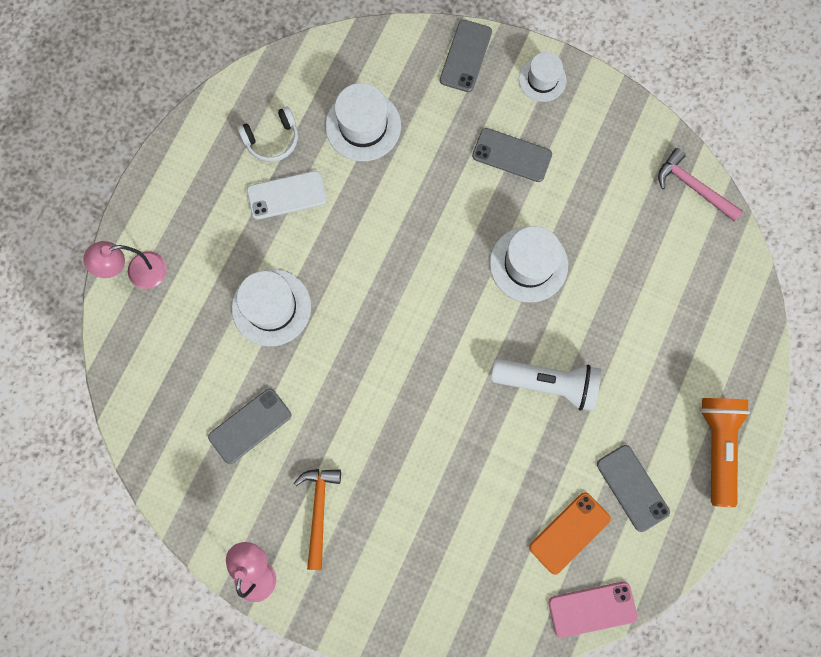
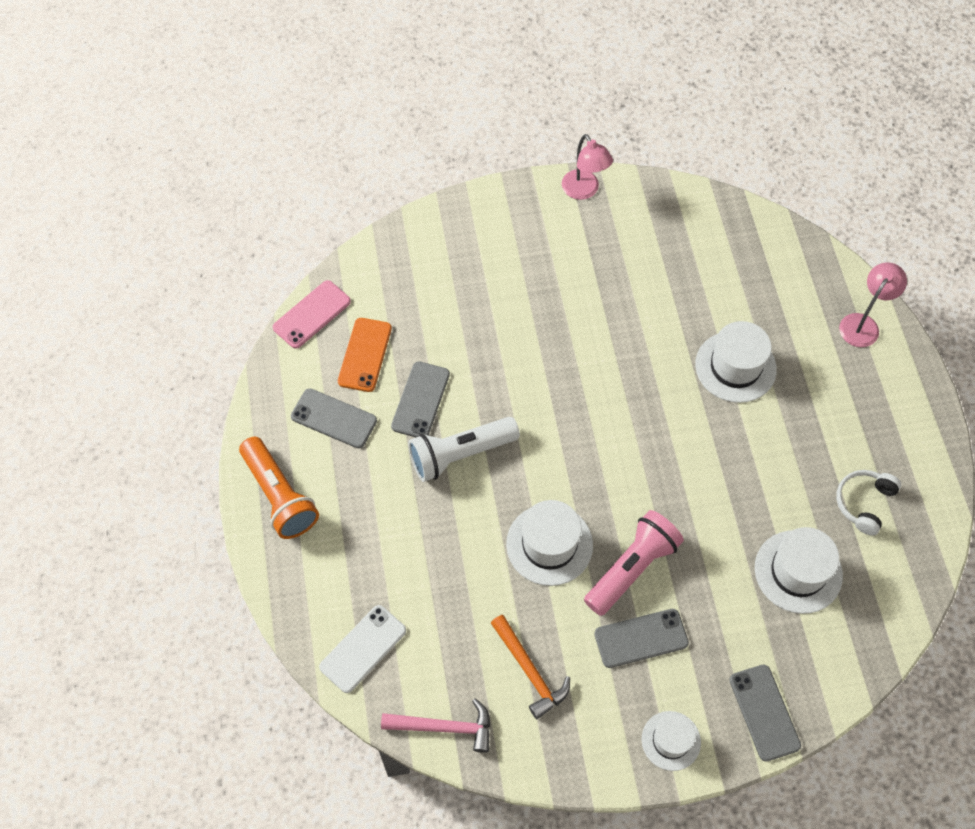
camera: 145 degrees right, 15 degrees down
grey phone [208,388,291,464] -> grey phone moved to [391,361,450,437]
white phone [247,171,327,220] -> white phone moved to [319,605,406,693]
orange hammer [294,469,341,570] -> orange hammer moved to [491,615,570,719]
none -> pink flashlight [584,510,684,616]

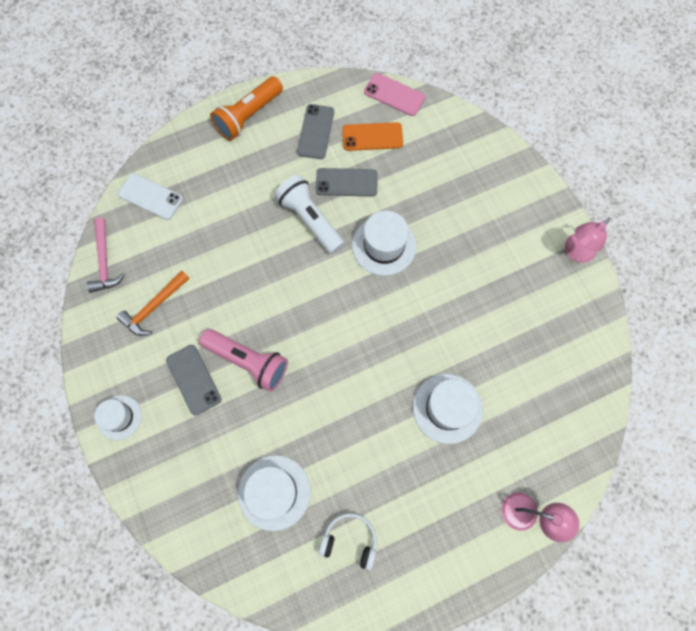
camera: 75 degrees right, 10 degrees up
white hat [506,500,593,586] -> white hat moved to [352,211,416,276]
grey phone [729,665,801,761] -> none

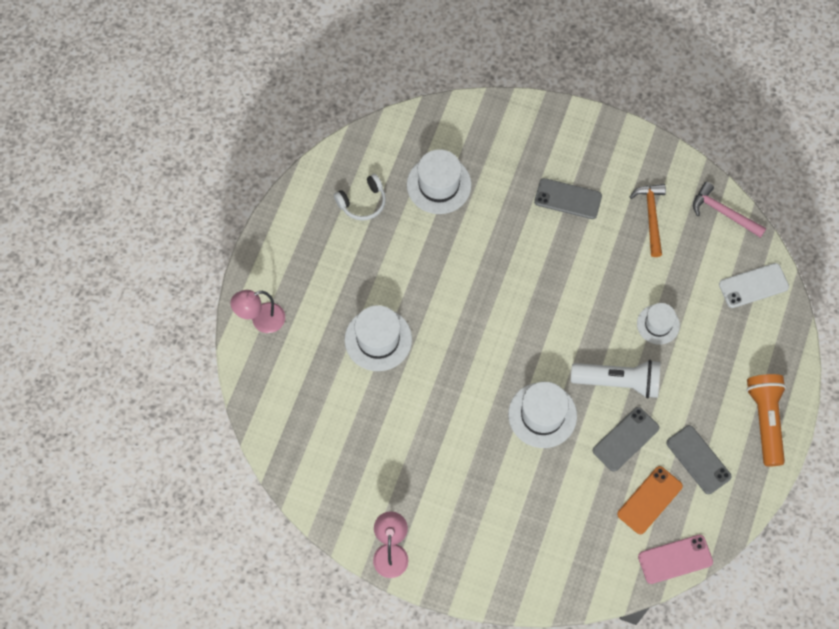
camera: 135 degrees right, 5 degrees down
white hat [94,395,142,440] -> white hat moved to [637,303,680,345]
pink flashlight [199,329,288,392] -> none

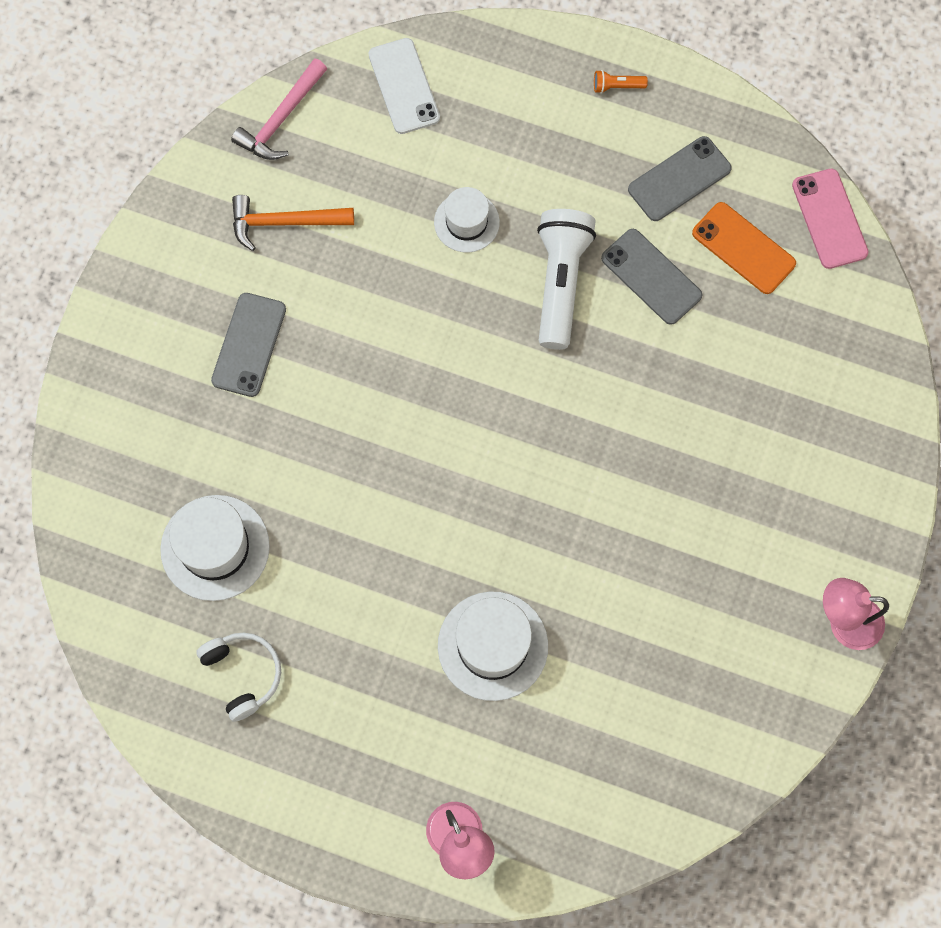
camera: 90 degrees left, 5 degrees up
white hat [508,382,577,448] -> none
orange flashlight [746,374,786,466] -> orange flashlight [594,70,648,93], size x0.40

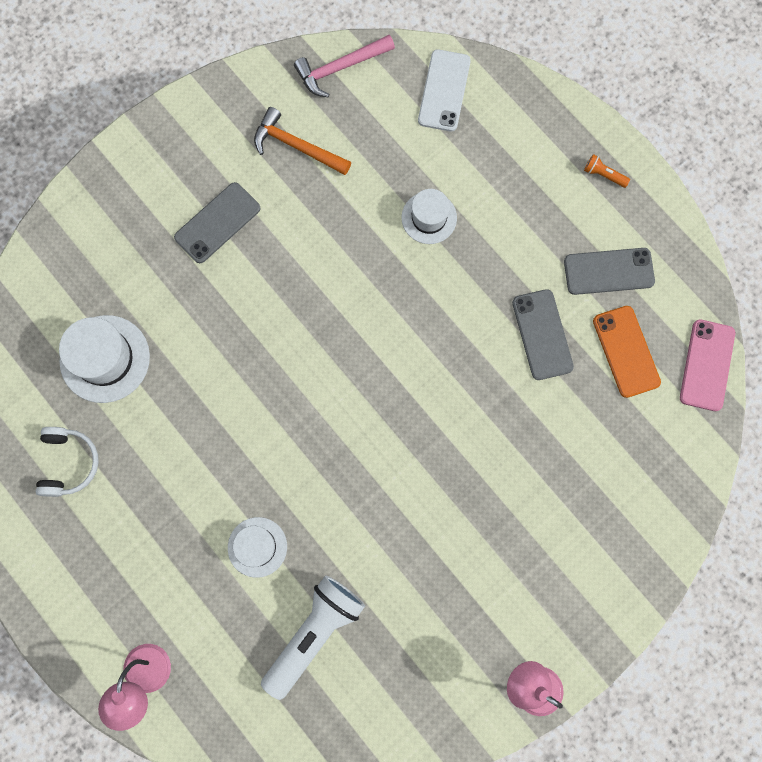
camera: 30 degrees right, 5 degrees up
white hat [438,591,548,701] -> white hat [228,517,287,578], size x0.64
white flashlight [537,209,596,350] -> white flashlight moved to [261,576,365,700]

